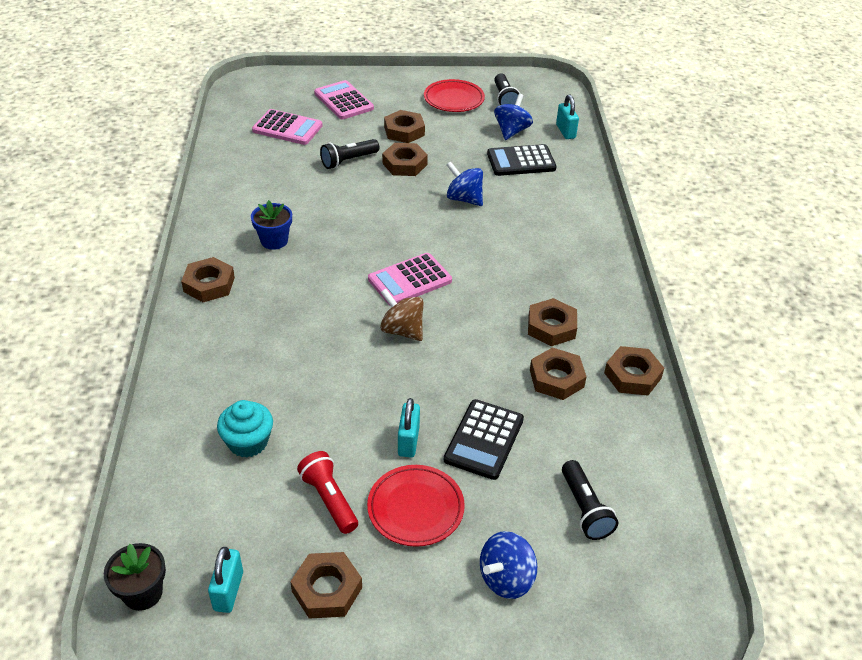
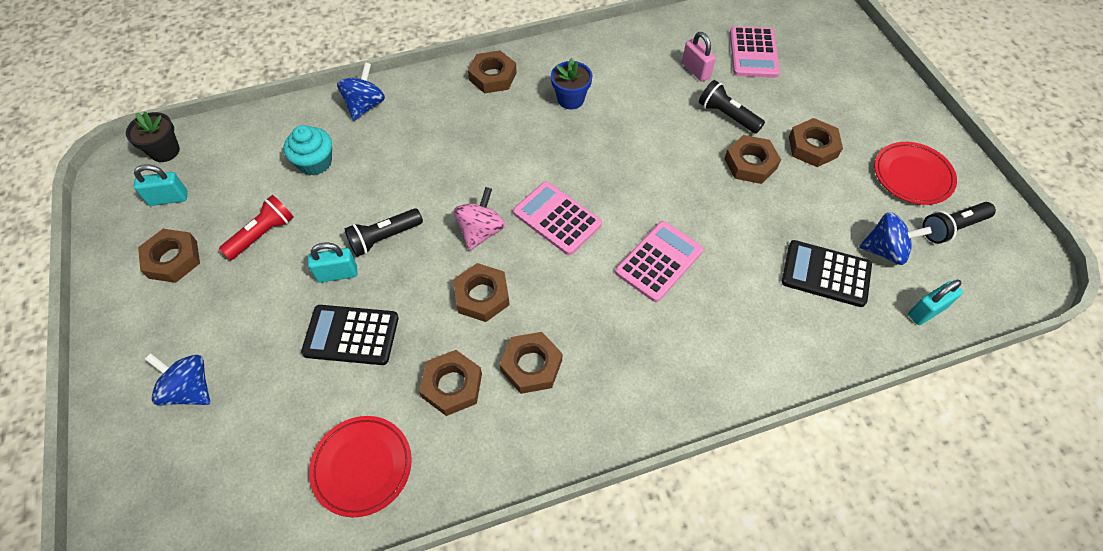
camera: 75 degrees right, 15 degrees up
pink calculator [314,80,374,119] -> pink calculator moved to [615,221,703,302]
red plate [367,465,465,547] -> red plate moved to [309,416,412,517]
brown spinning top [380,289,424,341] -> pink spinning top [454,187,505,251]
blue spinning top [447,161,483,206] -> blue spinning top moved to [337,62,385,121]
black calculator [487,144,557,176] -> black calculator turned 45 degrees counterclockwise [782,240,872,307]
black flashlight [562,460,618,540] -> black flashlight moved to [345,208,423,257]
brown nut [604,346,664,396] -> brown nut moved to [453,263,510,322]
none -> pink padlock [682,32,716,82]

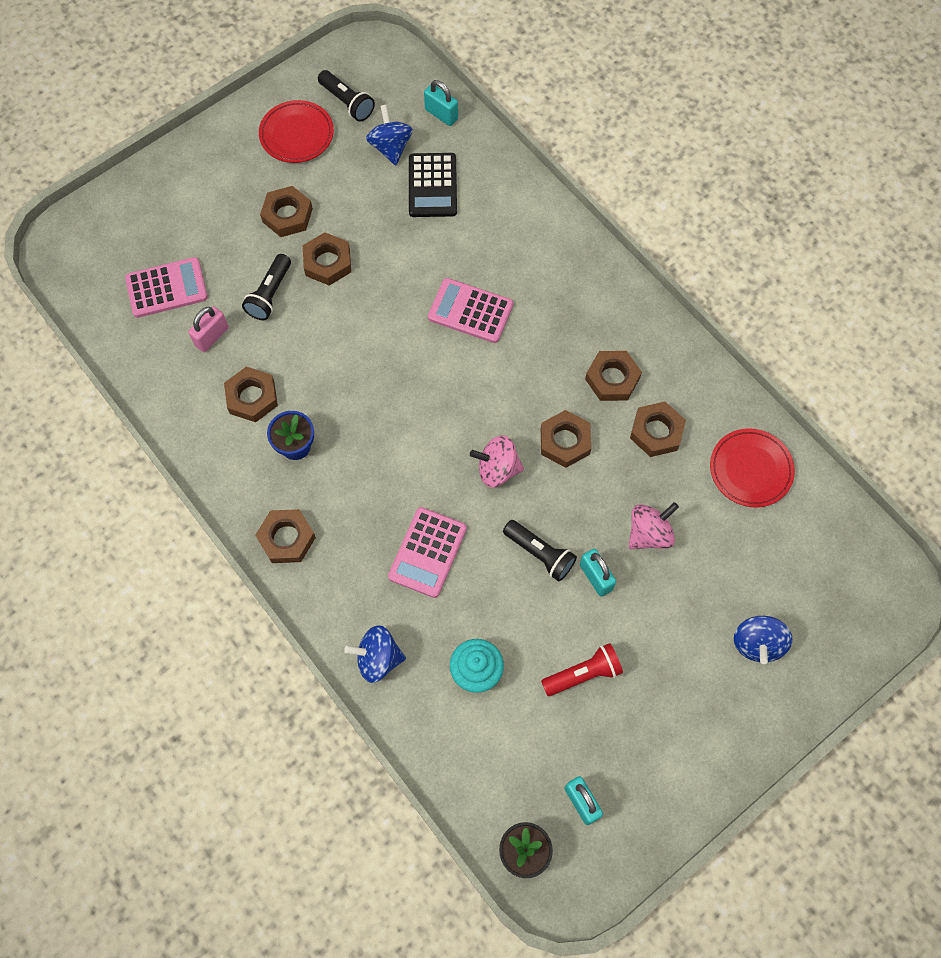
camera: 110 degrees left, 10 degrees up
brown nut [138,229,200,283] -> brown nut moved to [224,367,278,422]
red flashlight [219,195,294,260] -> red flashlight turned 135 degrees clockwise [541,643,623,696]
black calculator [301,305,399,365] -> pink spinning top [629,502,679,549]
pink calculator [513,181,602,255] -> pink calculator moved to [388,507,467,598]

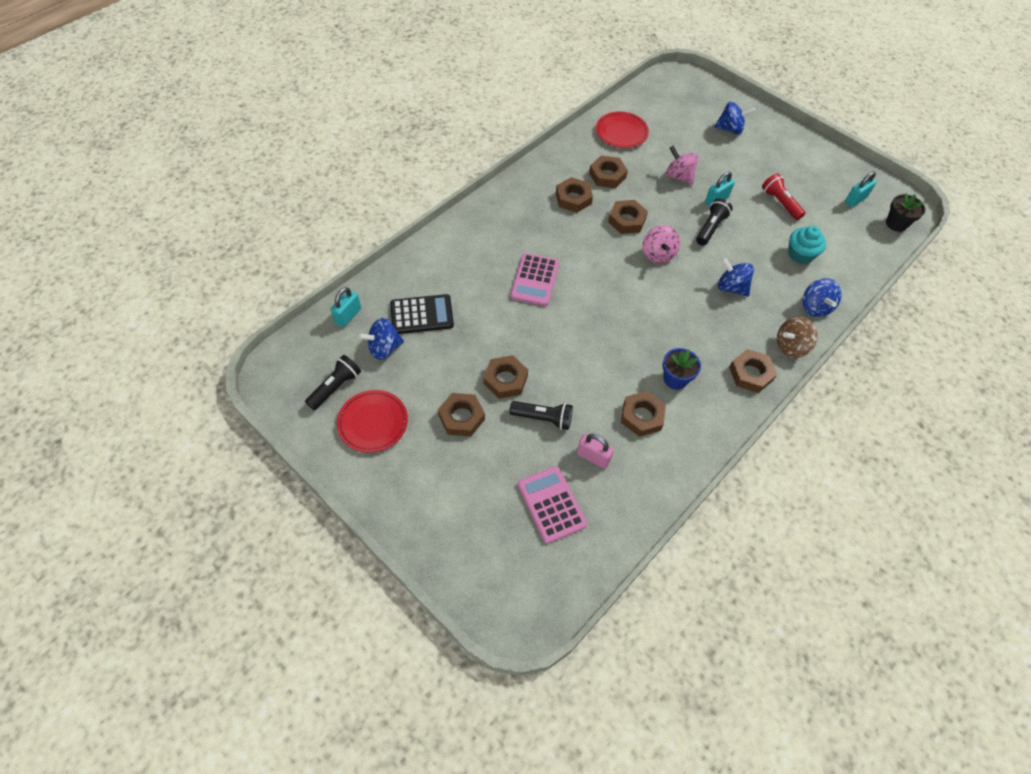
camera: 100 degrees left, 10 degrees down
pink calculator [388,507,467,598] -> blue spinning top [718,257,754,297]
none -> brown spinning top [777,317,818,358]

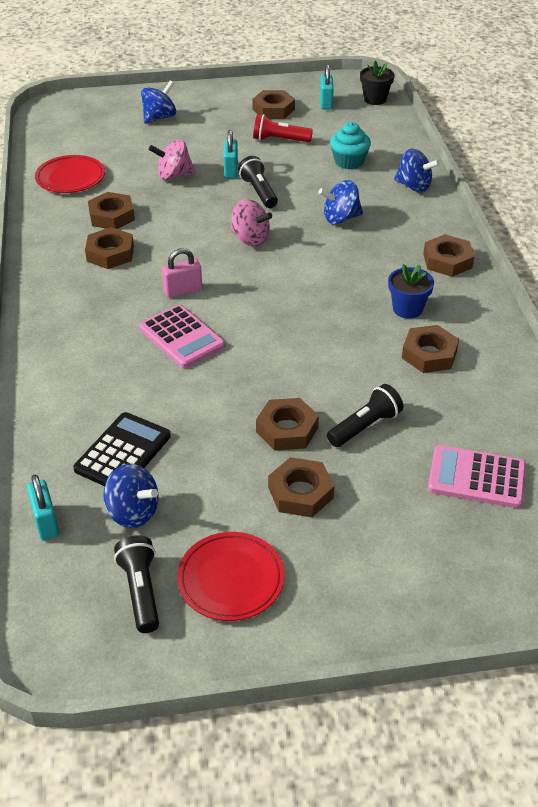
camera: 50 degrees left, 15 degrees down
blue spinning top [358,318,404,360] -> blue spinning top turned 75 degrees counterclockwise [103,464,158,528]
pink padlock [577,434,614,469] -> pink padlock moved to [162,248,202,298]
brown nut [608,200,648,234] -> brown nut moved to [252,90,295,119]
brown spinning top [777,317,818,358] -> none

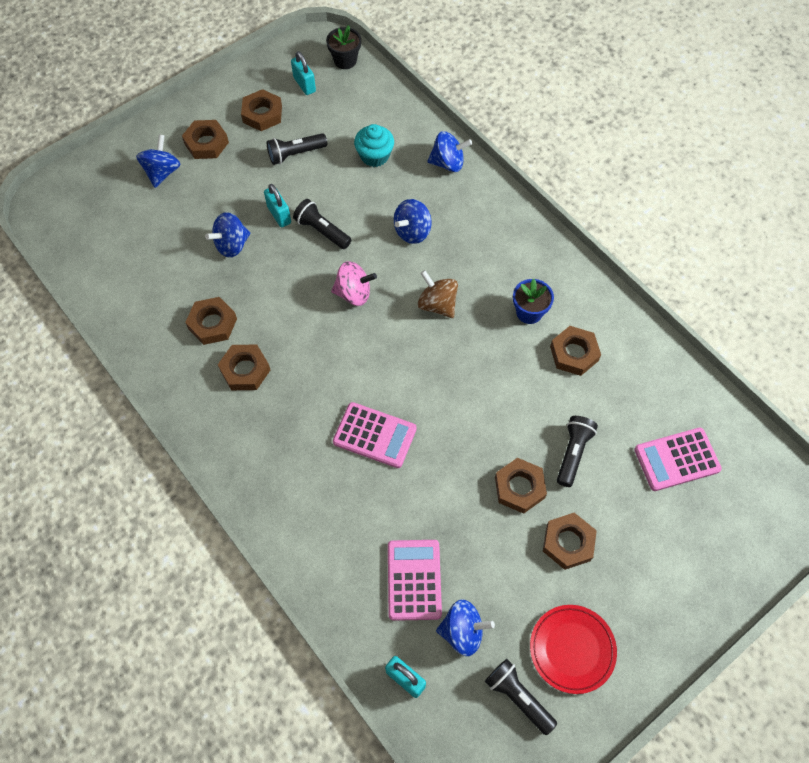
camera: 30 degrees left, 20 degrees up
red plate [35,155,105,193] -> none
black calculator [73,412,171,486] -> pink calculator [388,540,442,621]
pink spinning top [148,139,196,180] -> blue spinning top [205,212,250,258]
pink padlock [162,248,202,298] -> none
red flashlight [253,114,313,142] -> black flashlight [267,133,327,165]
brown nut [423,234,475,277] -> brown nut moved to [182,120,229,159]
none -> brown spinning top [418,270,458,318]

